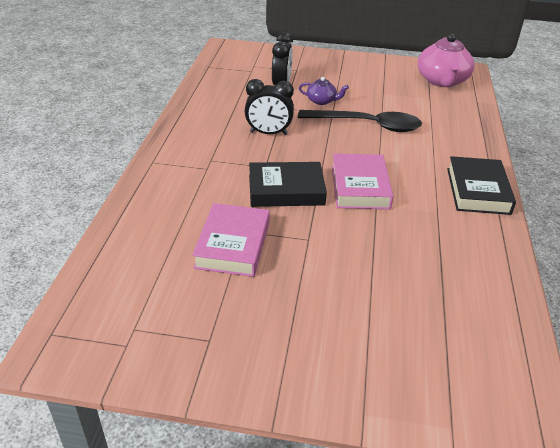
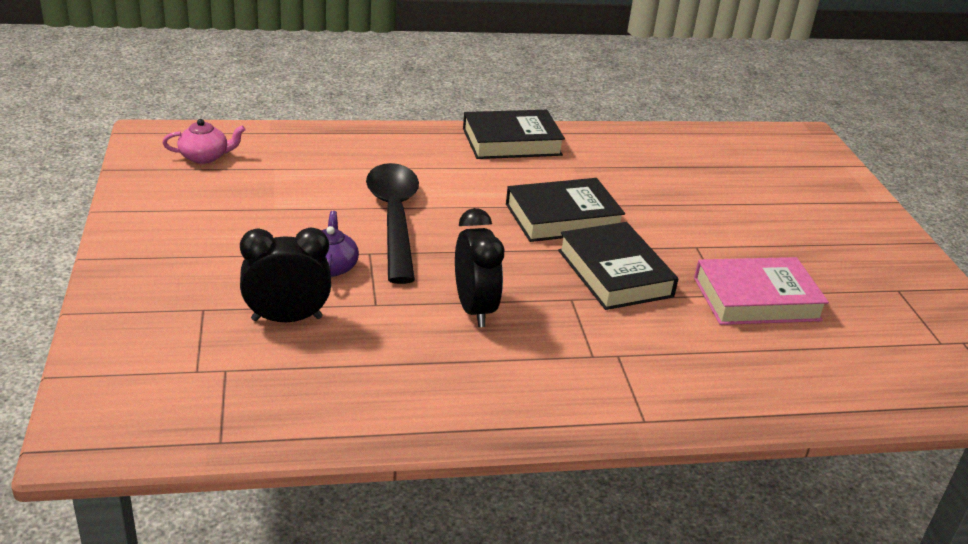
camera: 110 degrees left, 5 degrees down
pink book [332,153,393,209] -> black book [506,178,625,242]
pink teapot [418,34,474,87] -> pink teapot [162,119,246,164], size x0.51

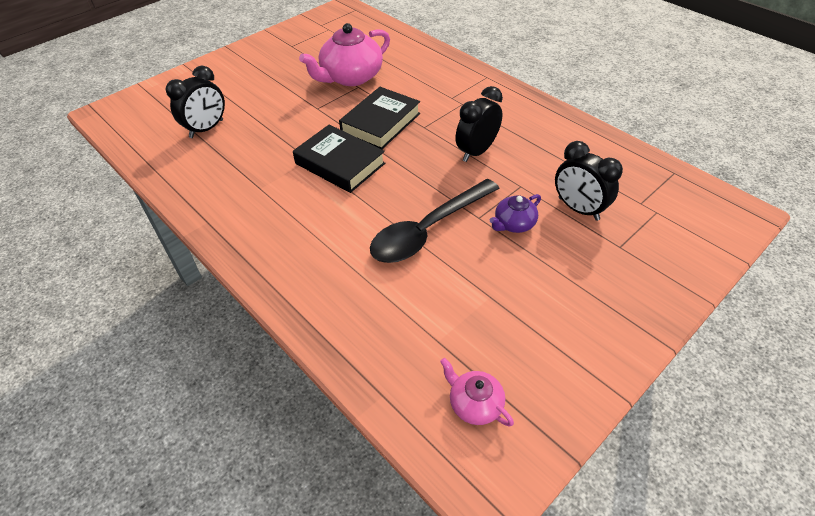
camera: 120 degrees left, 15 degrees up
black book [463,110,565,159] -> none
pink book [694,257,829,325] -> pink teapot [299,23,390,86]
none -> black clock [166,66,225,138]

